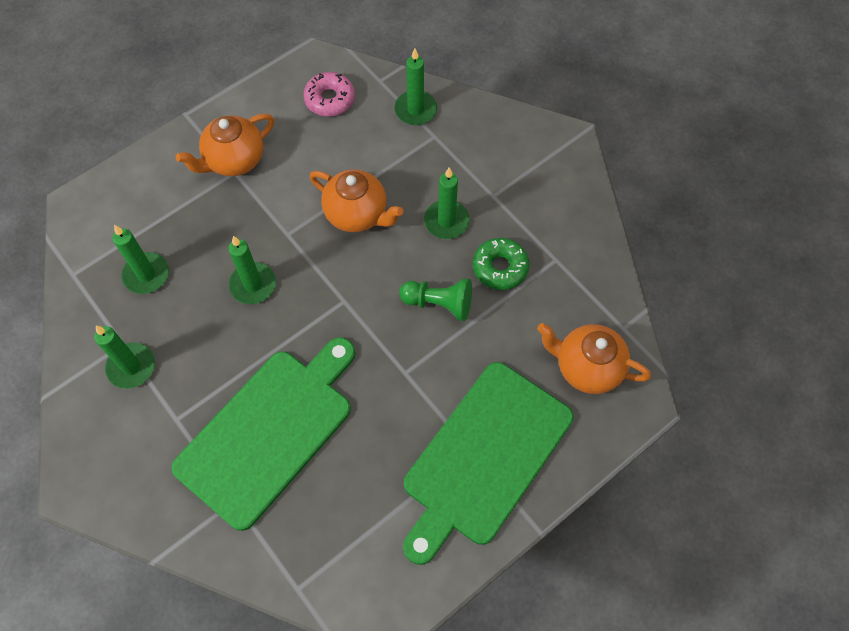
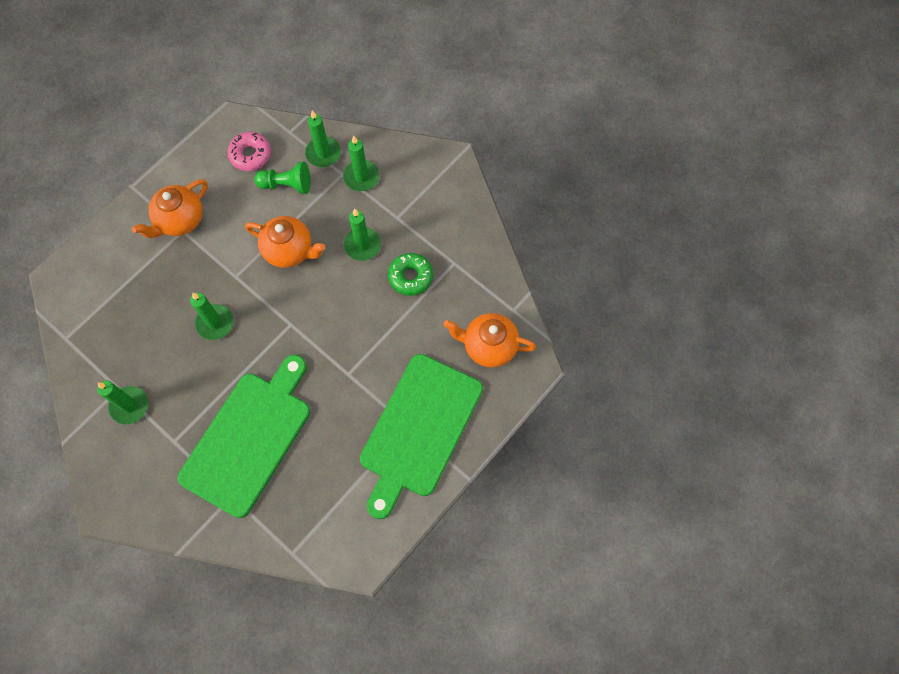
camera: 10 degrees left, 5 degrees up
green candle [112,225,169,294] -> green candle moved to [343,136,379,191]
green pawn [399,278,472,321] -> green pawn moved to [254,162,310,194]

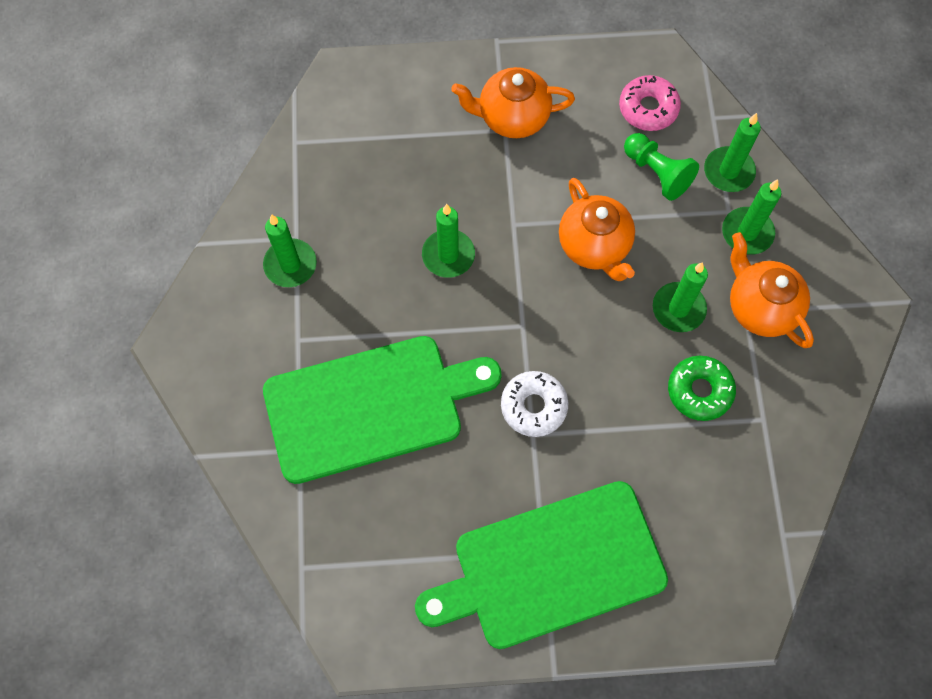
camera: 45 degrees right, 0 degrees up
orange teapot [444,313,536,368] -> orange teapot moved to [730,232,814,348]
none -> white donut [501,371,568,437]

